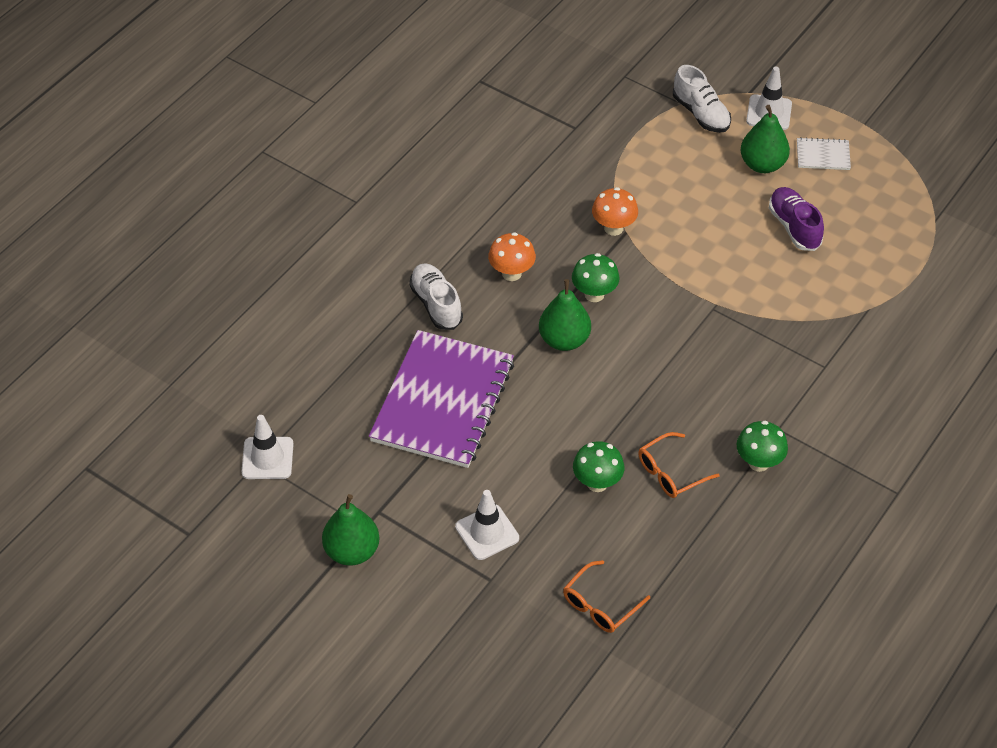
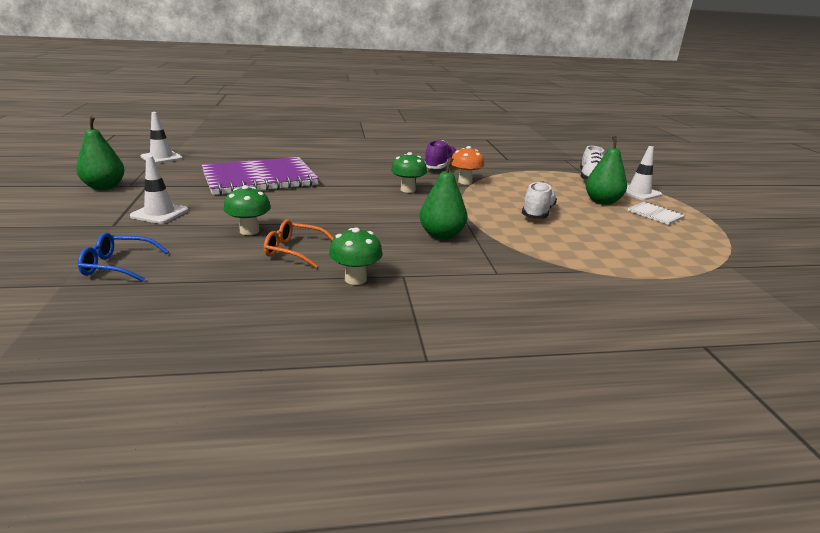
camera: 45 degrees right, 25 degrees down
white shoe [409,263,463,330] -> white shoe moved to [522,181,557,219]
orange mushroom [488,232,536,281] -> none
green pear [539,279,591,351] -> green pear moved to [420,157,468,240]
orange glasses [563,560,650,633] -> blue glasses [78,233,169,282]
purple shoe [769,187,824,251] -> purple shoe moved to [425,140,456,169]

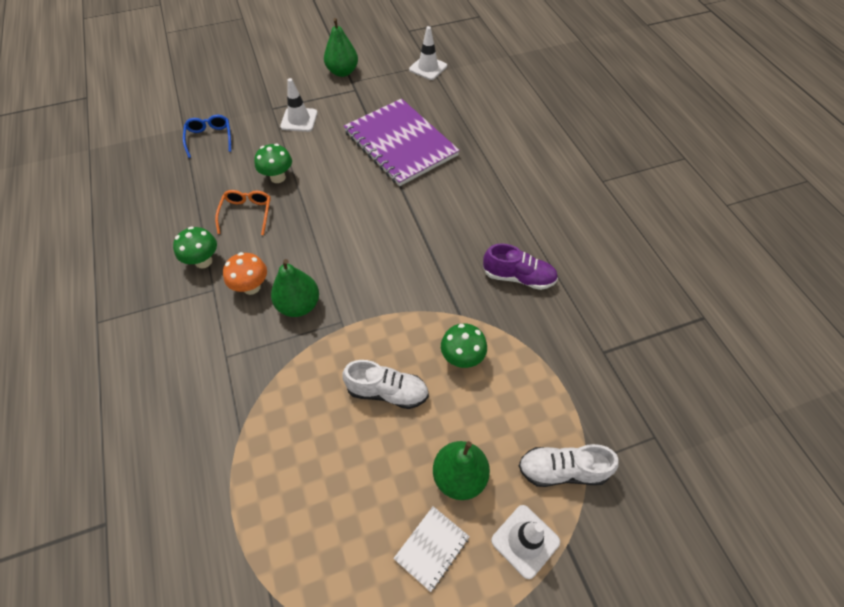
camera: 80 degrees right, 30 degrees up
green mushroom [391,152,427,193] -> green mushroom moved to [441,323,487,368]
orange mushroom [451,146,484,185] -> orange mushroom moved to [223,252,267,295]

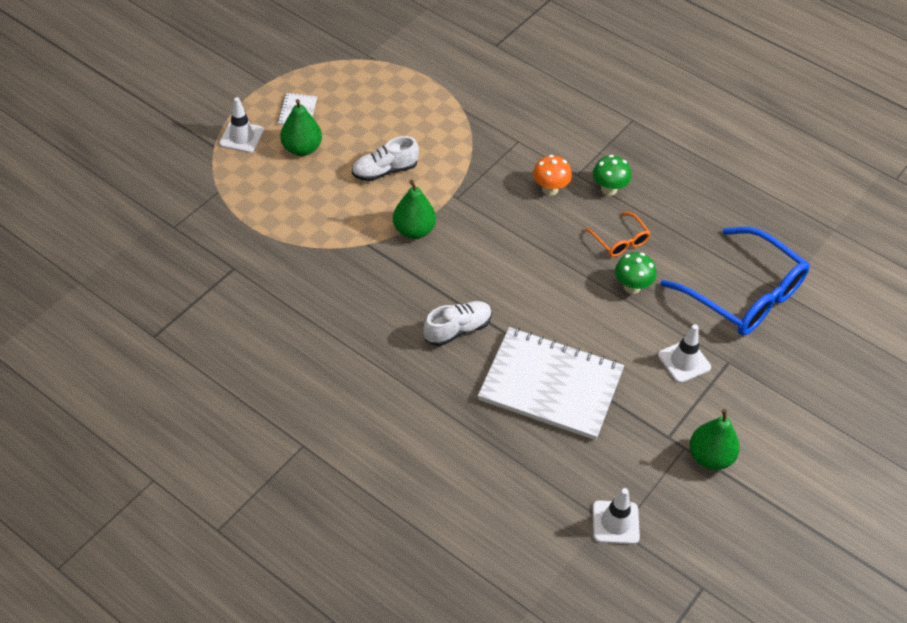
camera: 145 degrees right, 5 degrees down
blue glasses [183,115,231,158] -> blue glasses [661,227,810,336], size x2.17
green pear [271,259,319,317] -> green pear moved to [393,180,436,239]
purple notebook [344,99,460,186] -> white notebook [478,327,624,440]
green mushroom [441,323,487,368] -> none
purple shoe [483,243,558,290] -> none
white shoe [519,444,619,487] -> white shoe moved to [423,301,492,346]

